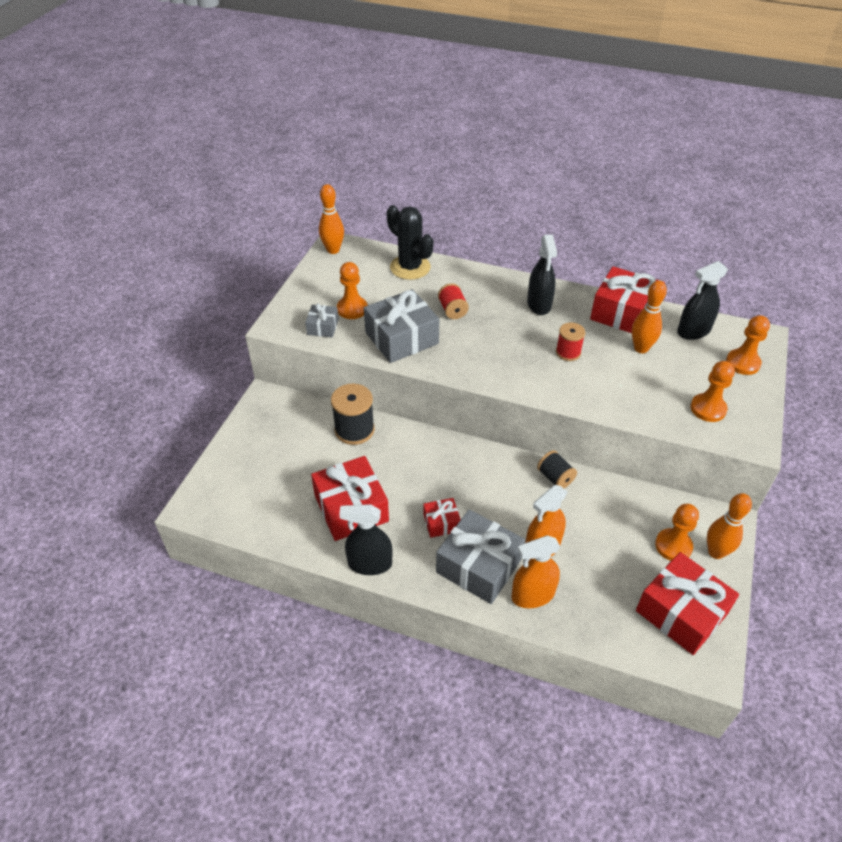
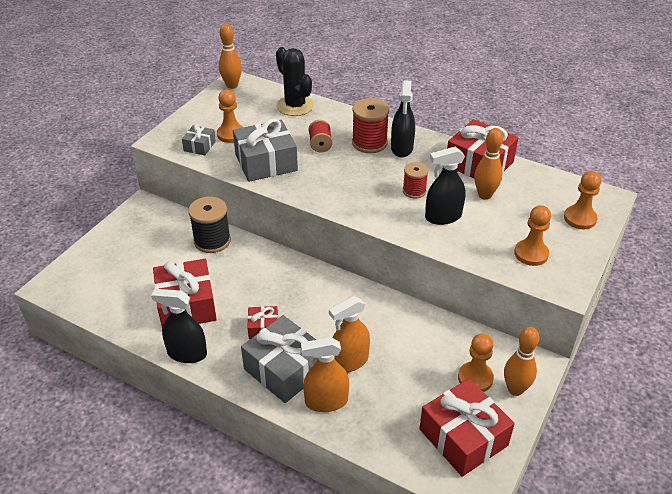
camera: 10 degrees right, 5 degrees down
black spool [537,450,577,488] -> none
black spray bottle [677,261,728,340] -> black spray bottle moved to [425,146,466,225]
none -> red spool [352,98,389,153]

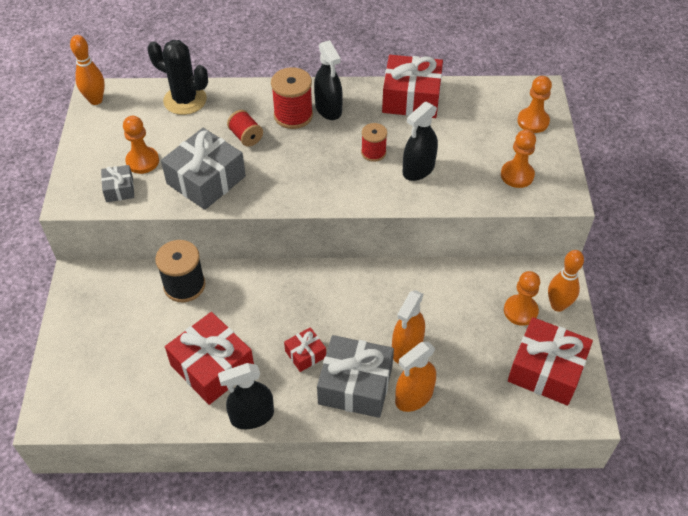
camera: 30 degrees left, 10 degrees up
orange bowling pin [474,128,503,200] -> none

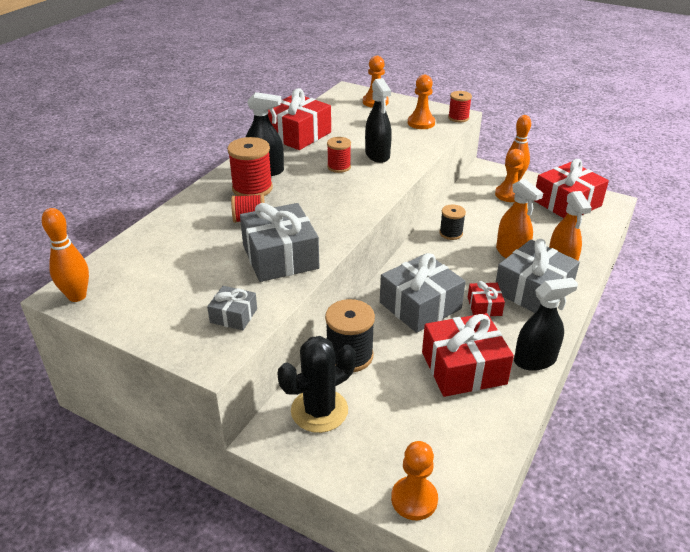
camera: 60 degrees left, 15 degrees down
orange pawn [123,116,159,174] -> orange pawn moved to [391,441,438,520]
black cactus [148,40,208,115] -> black cactus moved to [277,336,356,433]
black spray bottle [218,363,274,429] -> black spray bottle turned 120 degrees counterclockwise [514,278,578,371]
none -> grey gift [380,253,466,333]
none -> black spool [439,204,466,240]
none -> red spool [448,91,472,122]

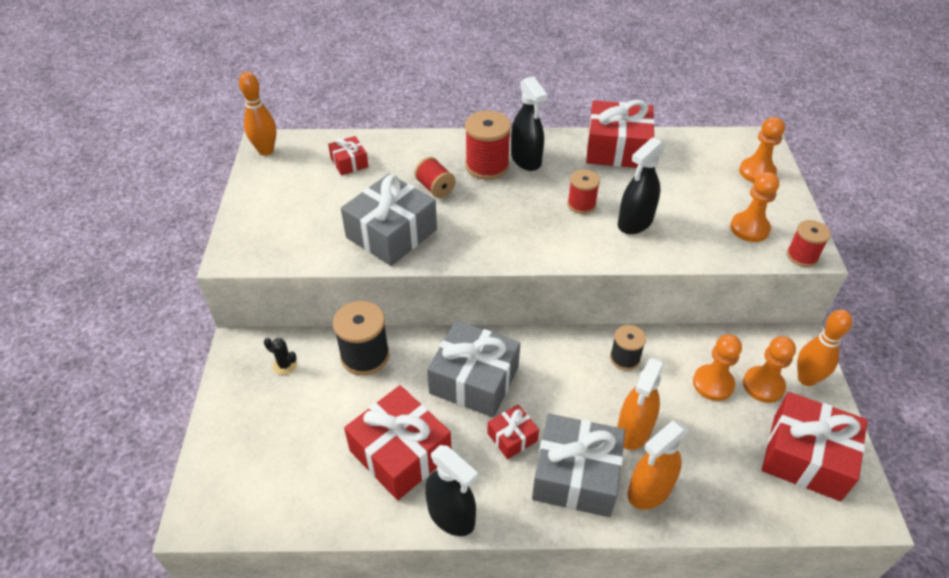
camera: 60 degrees right, 10 degrees up
grey gift [207,286,257,330] -> none
black cactus [277,336,356,433] -> black cactus [264,338,297,375], size x0.43
orange pawn [391,441,438,520] -> orange pawn moved to [693,334,742,401]
none -> red gift [328,136,369,176]

